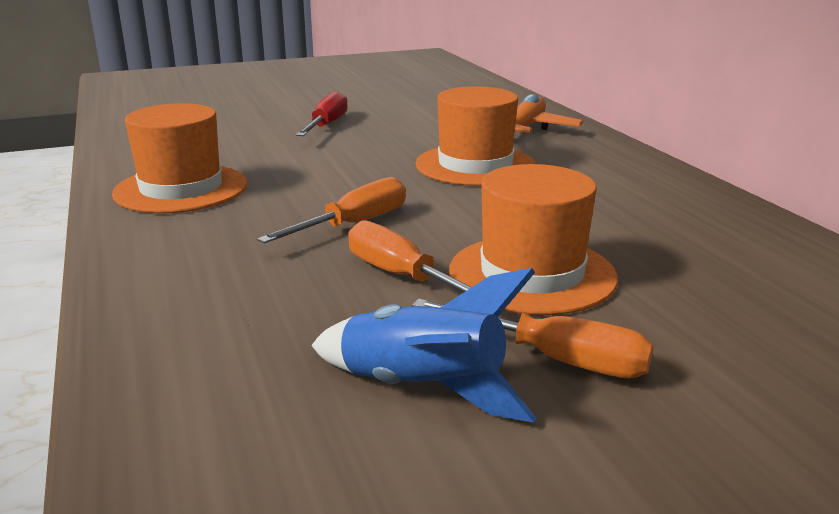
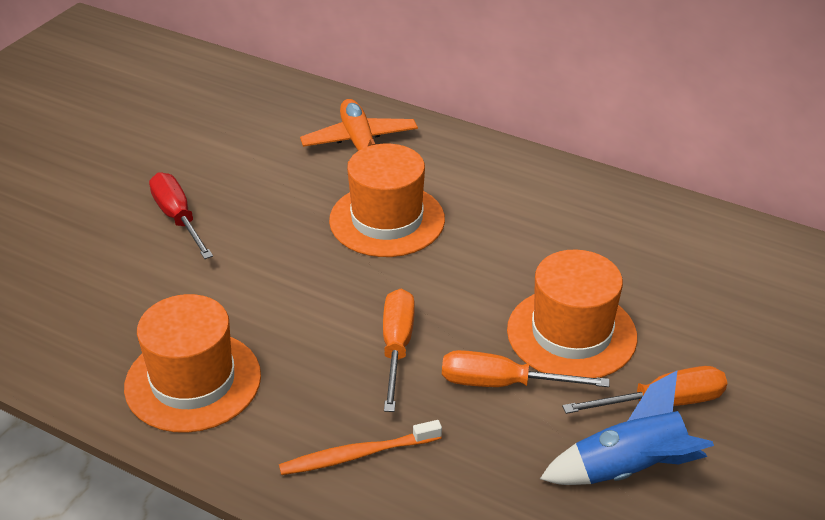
camera: 40 degrees left, 15 degrees up
none -> orange toothbrush [279,420,442,475]

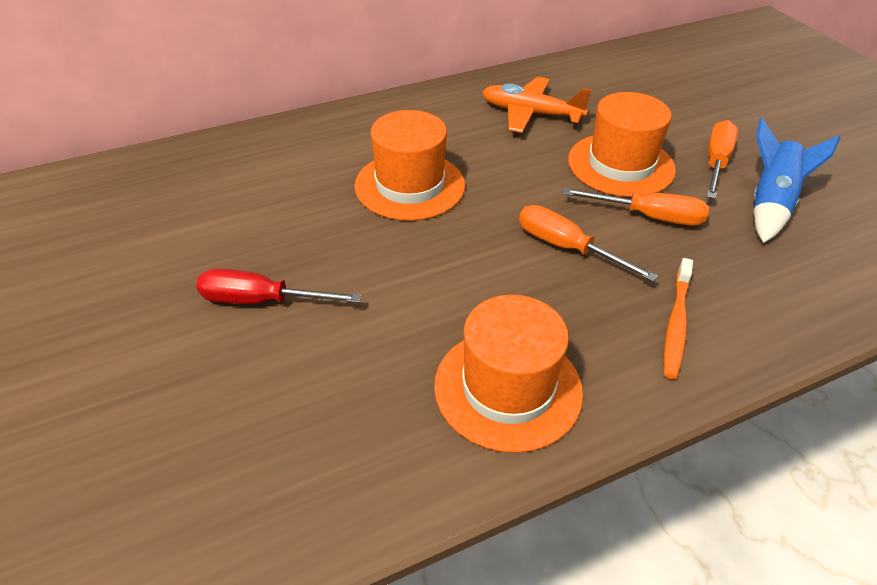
camera: 55 degrees left, 5 degrees up
orange plane [300,99,418,162] -> orange plane moved to [482,77,591,133]
orange screwdriver [442,350,610,387] -> orange screwdriver turned 120 degrees counterclockwise [562,188,709,226]

